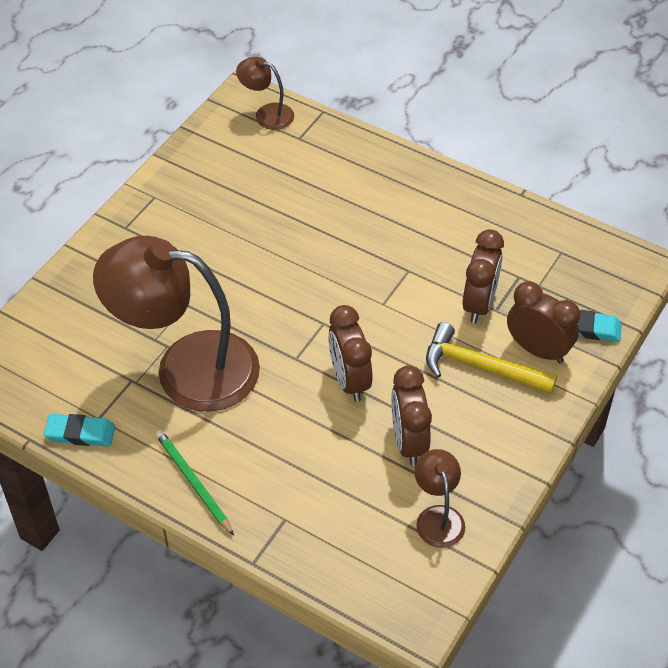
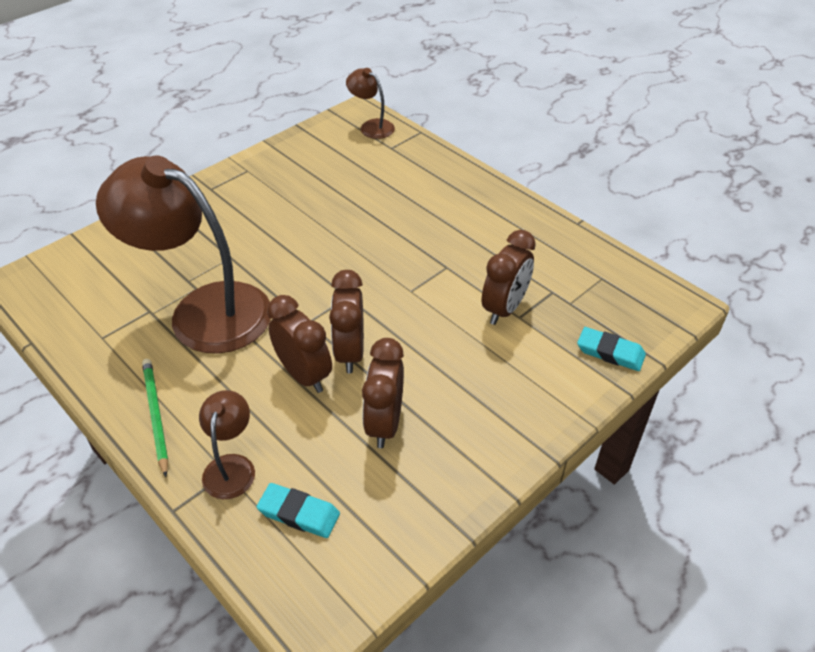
camera: 15 degrees right, 5 degrees down
turquoise eraser [44,414,115,447] -> turquoise eraser moved to [256,483,340,538]
brown lamp [414,449,465,548] -> brown lamp moved to [199,390,255,499]
yellow hammer [426,322,557,393] -> none
brown clock [507,281,580,364] -> brown clock moved to [267,295,332,393]

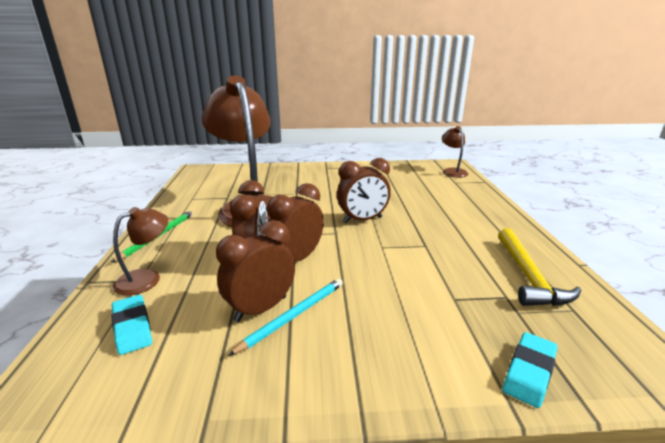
camera: 40 degrees right, 20 degrees down
brown clock [482,230,536,325] -> brown clock moved to [337,158,391,223]
turquoise eraser [577,327,646,371] -> turquoise eraser turned 60 degrees clockwise [503,332,558,408]
none -> turquoise pencil [228,278,343,356]
none -> yellow hammer [498,229,581,306]

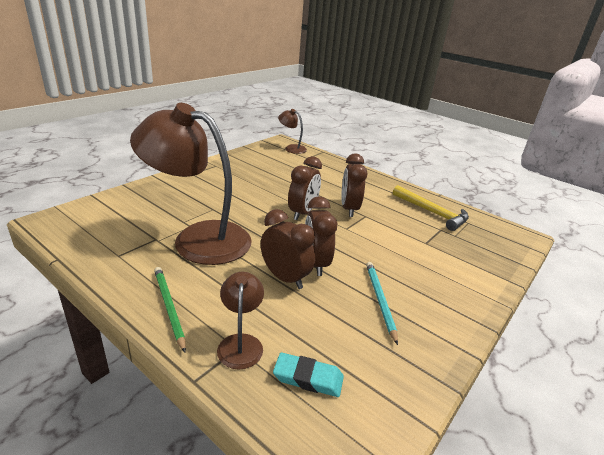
camera: 50 degrees left, 5 degrees up
brown clock [216,220,295,322] -> brown clock moved to [341,154,367,217]
turquoise eraser [503,332,558,408] -> none

